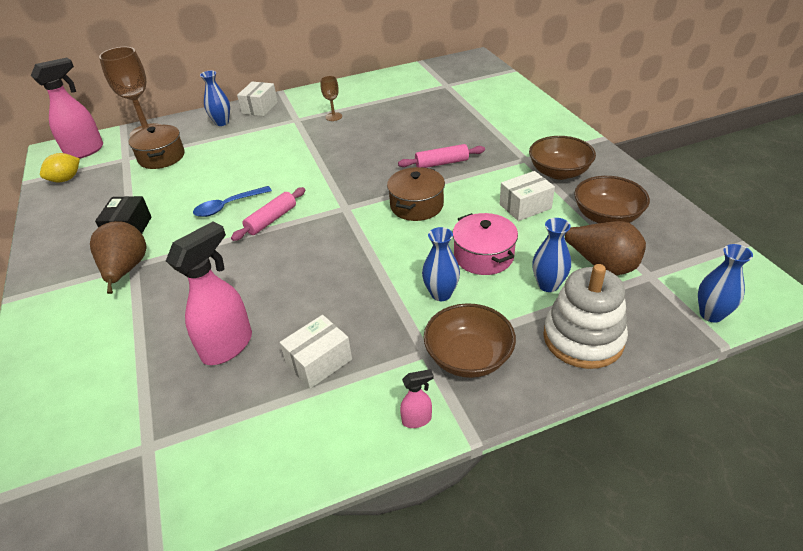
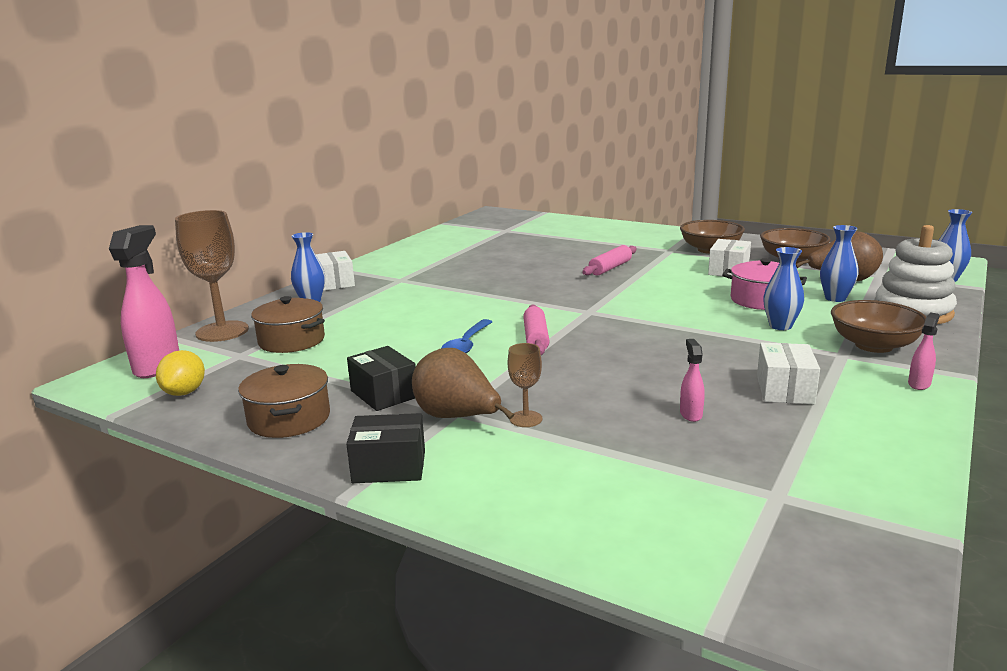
camera: 40 degrees left, 20 degrees down
pink spray bottle [166,222,252,365] -> pink spray bottle [680,339,705,422], size x0.46
brown goblet [320,76,342,121] -> brown goblet moved to [508,343,542,427]
brown pot [387,167,445,221] -> brown pot moved to [238,364,330,438]
none -> black box [346,413,425,483]

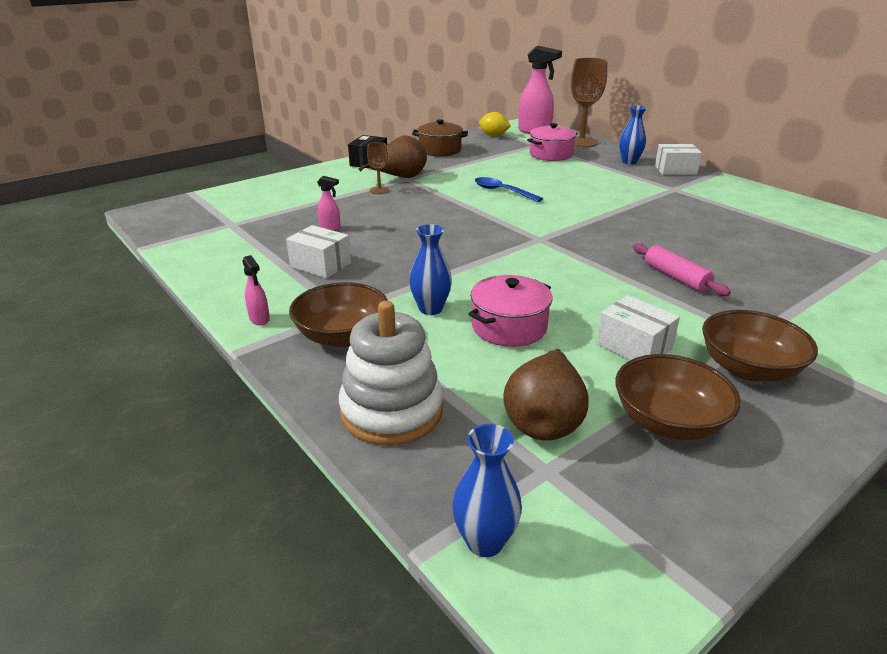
camera: 110 degrees right, 10 degrees up
brown pot [251,296,325,353] -> pink pot [527,123,577,161]
black box [347,346,416,411] -> none
pink rolling pin [523,305,550,355] -> none
blue vase [820,225,859,302] -> none

